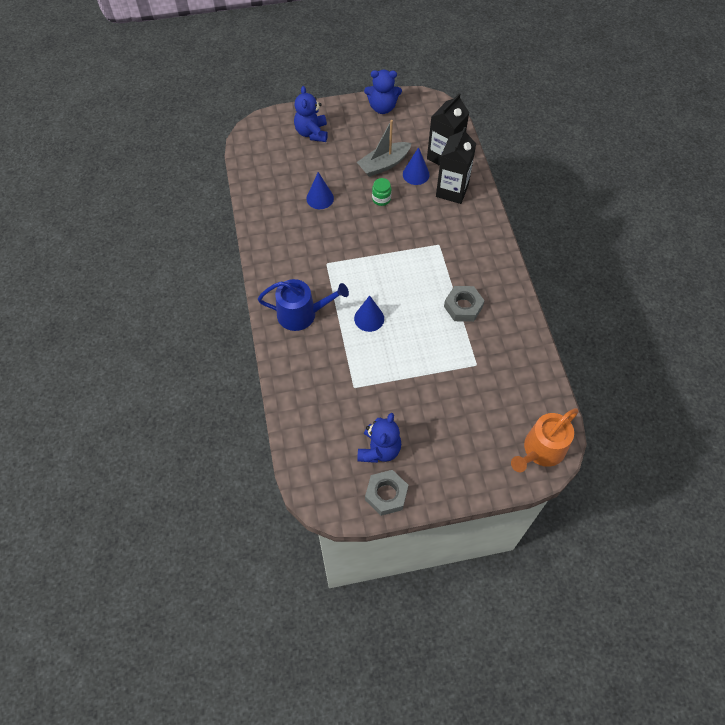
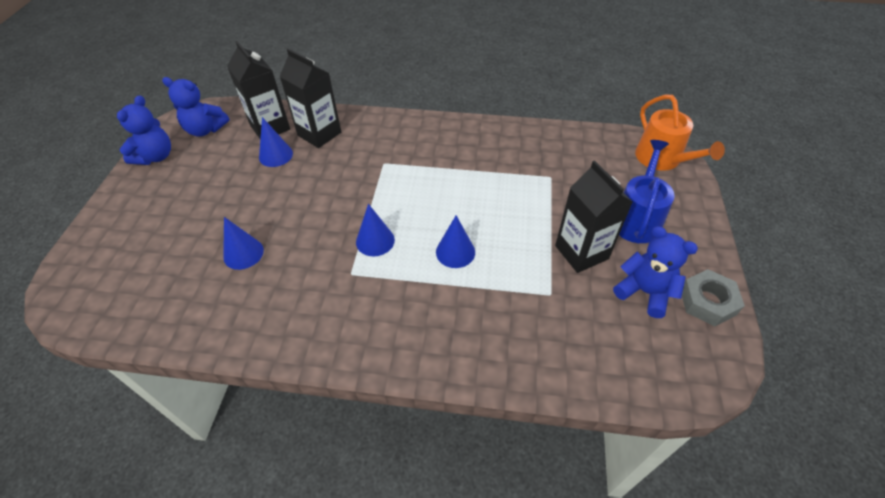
camera: 70 degrees left, 10 degrees down
blue watering can [258,279,349,331] -> blue watering can moved to [619,140,675,243]
blue teddy bear [294,86,328,142] -> blue teddy bear moved to [162,77,230,137]
grey boat [357,120,412,177] -> none
green jar [372,178,391,206] -> none
grey nut [444,286,485,322] -> none
none -> blue cone [356,204,395,257]
none -> black carton [555,160,633,273]

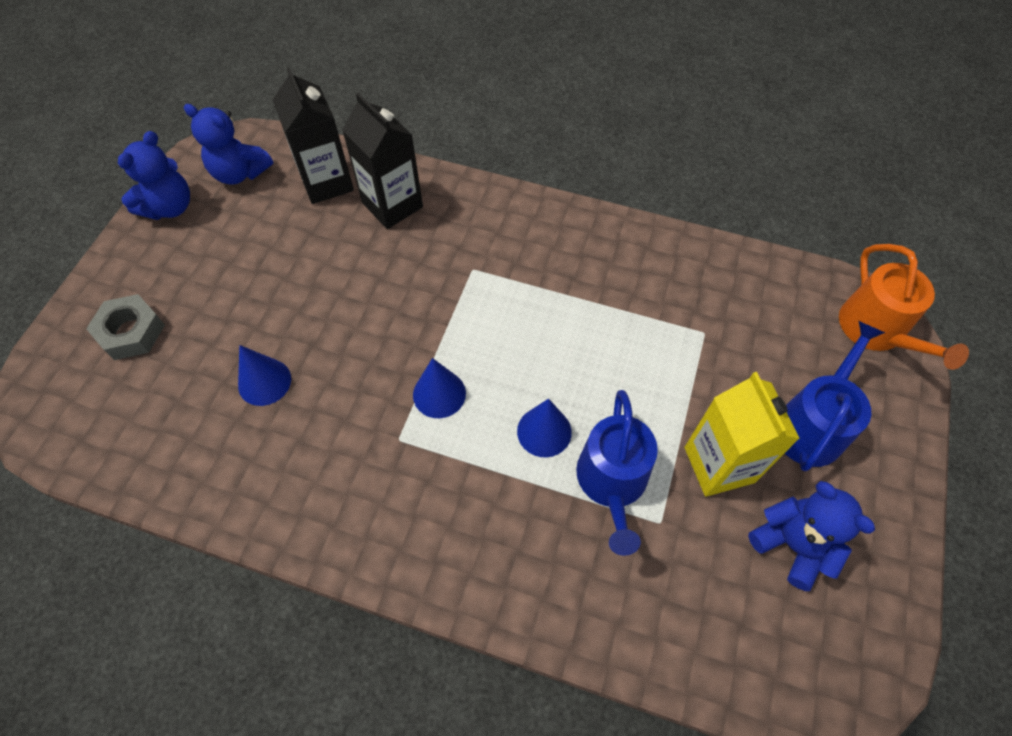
camera: 10 degrees right, 10 degrees up
blue cone [259,117,293,167] -> none
black carton [555,160,633,273] -> yellow carton [684,372,800,497]
grey nut [682,269,745,326] -> grey nut moved to [86,294,165,360]
none -> blue watering can [576,390,658,556]

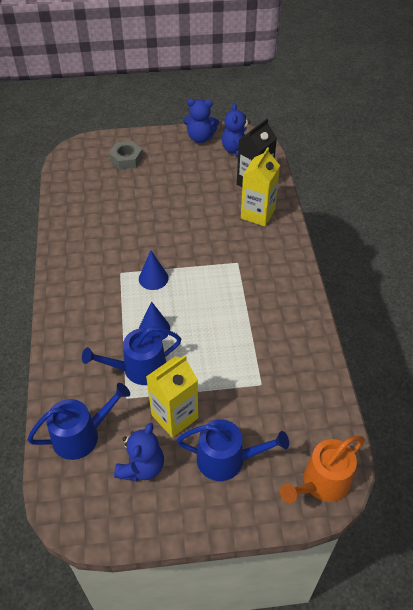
camera: 65 degrees right, 10 degrees down
blue cone [238,345,291,406] -> none
black carton [342,93,423,229] -> yellow carton [241,147,280,227]
none -> blue watering can [27,383,130,460]

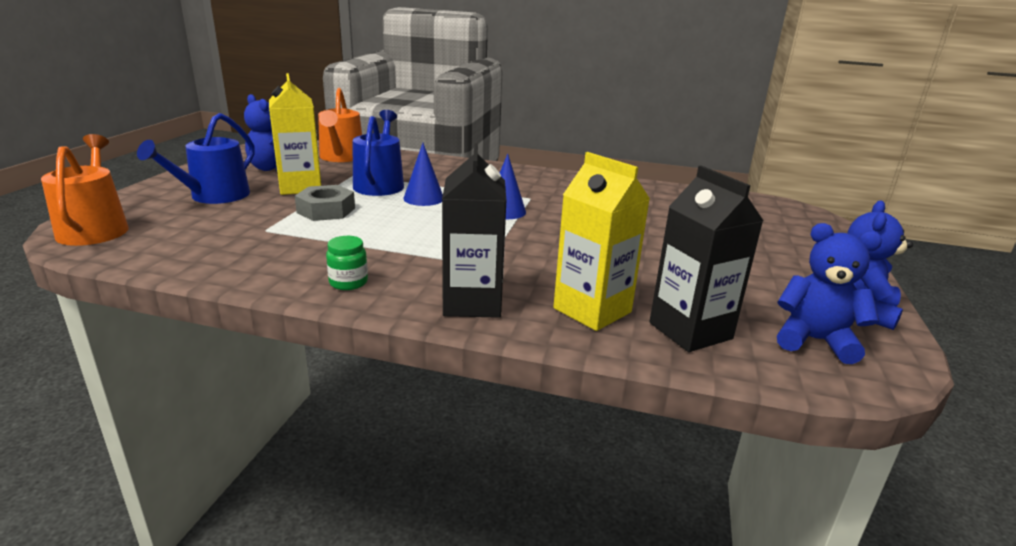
camera: 110 degrees right, 25 degrees down
blue watering can [27,383,130,460] -> orange watering can [318,88,362,162]
grey nut [109,141,143,169] -> grey nut moved to [295,185,355,221]
none -> green jar [326,236,368,290]
none -> black carton [442,143,506,318]

